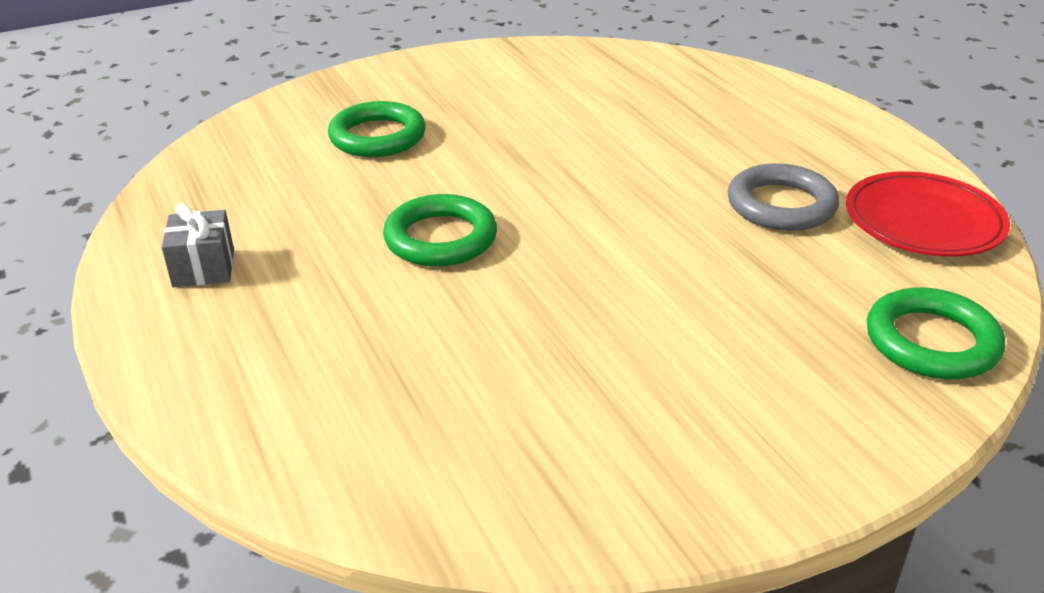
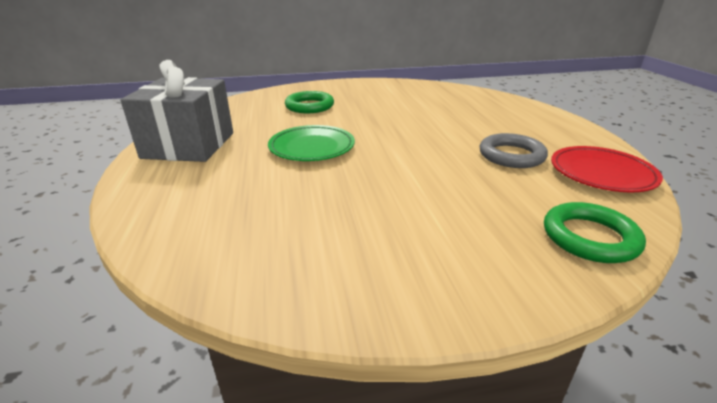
camera: 15 degrees right, 5 degrees down
grey gift [161,203,234,287] -> grey gift [121,60,233,162], size x2.30
green ring [383,194,497,267] -> green plate [268,125,355,161]

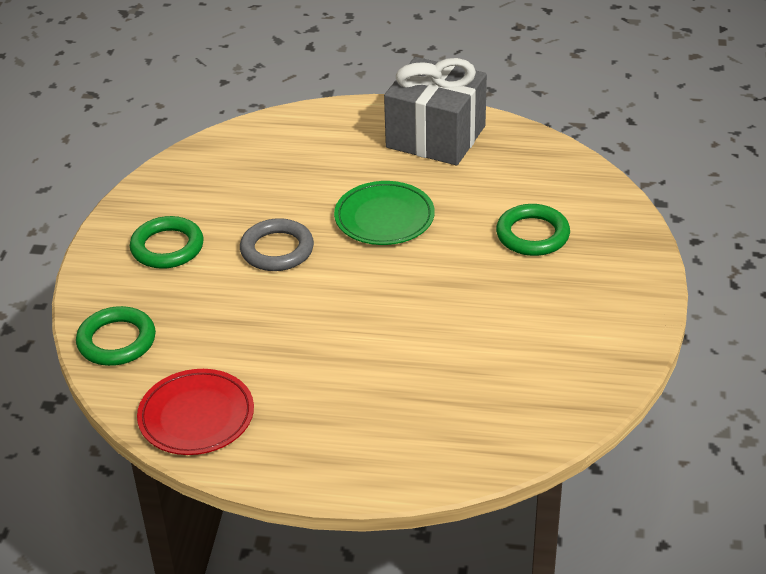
camera: 110 degrees right, 10 degrees up
grey ring [480,133,548,168] -> grey ring moved to [240,218,314,271]
none -> green ring [130,216,204,269]

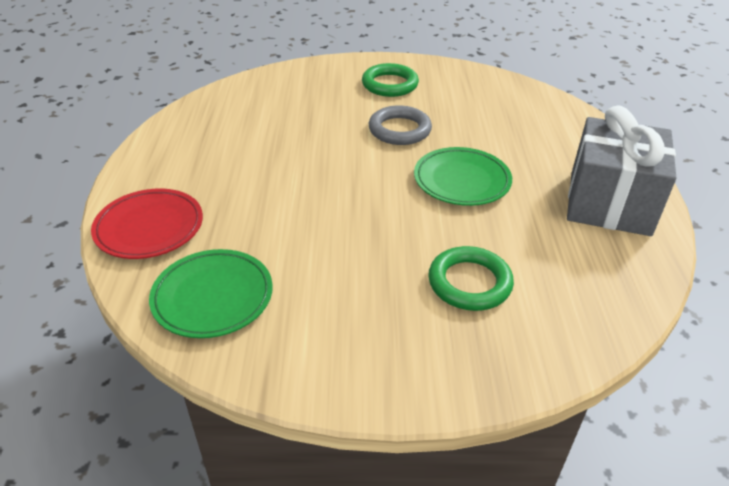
camera: 80 degrees right, 0 degrees up
green ring [76,306,156,366] -> none
red plate [137,369,254,455] -> red plate moved to [91,189,203,259]
none -> green plate [149,249,273,338]

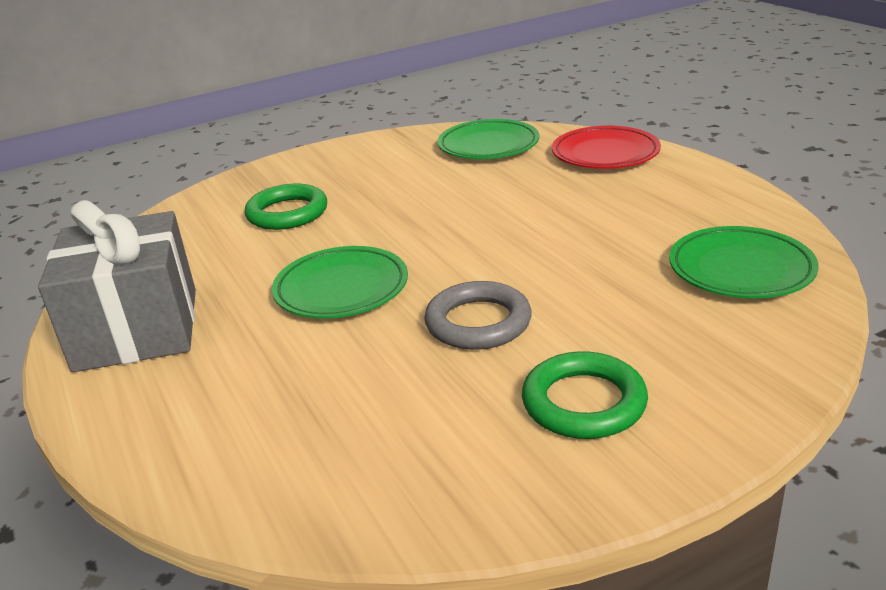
camera: 155 degrees right, 10 degrees down
none -> green plate [669,226,819,298]

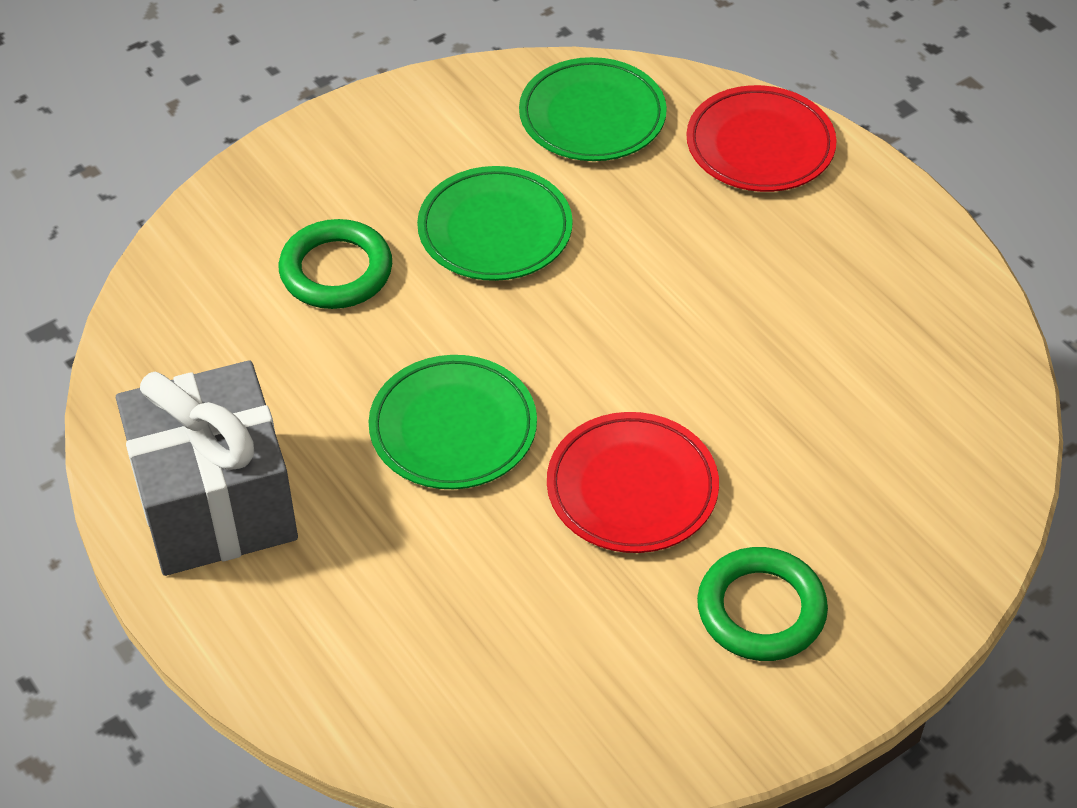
camera: 10 degrees left, 20 degrees up
grey ring [424,281,532,350] -> red plate [547,412,719,553]
green plate [669,226,819,298] -> green plate moved to [417,166,573,281]

